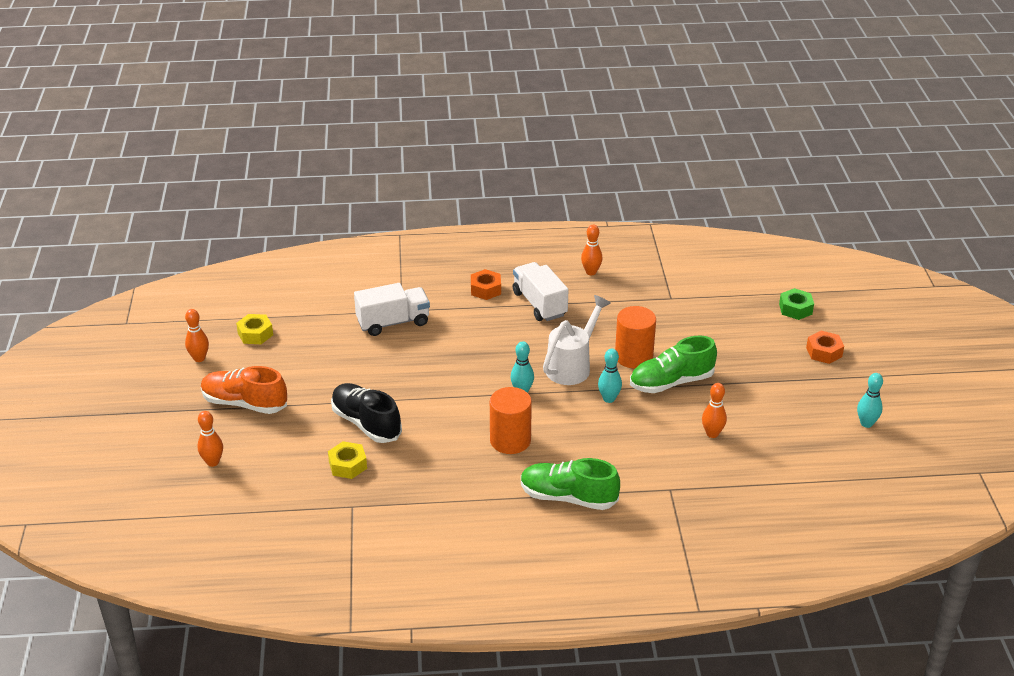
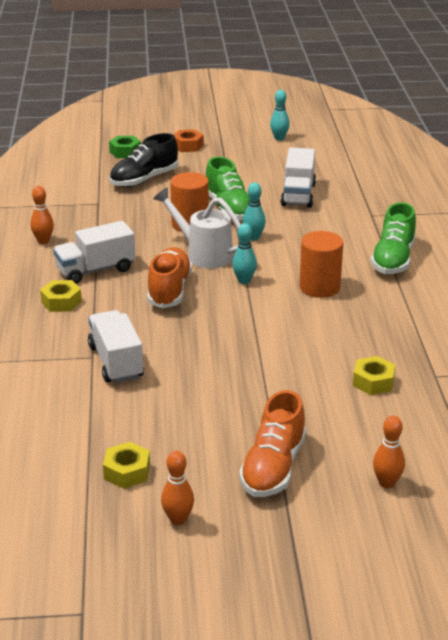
camera: 90 degrees left, 5 degrees down
black shoe [331,383,402,443] -> black shoe moved to [109,133,178,187]
orange nut [471,269,501,300] -> yellow nut [40,280,82,312]
orange bowling pin [702,383,727,438] -> white truck [281,147,316,208]
none -> orange shoe [147,247,192,308]

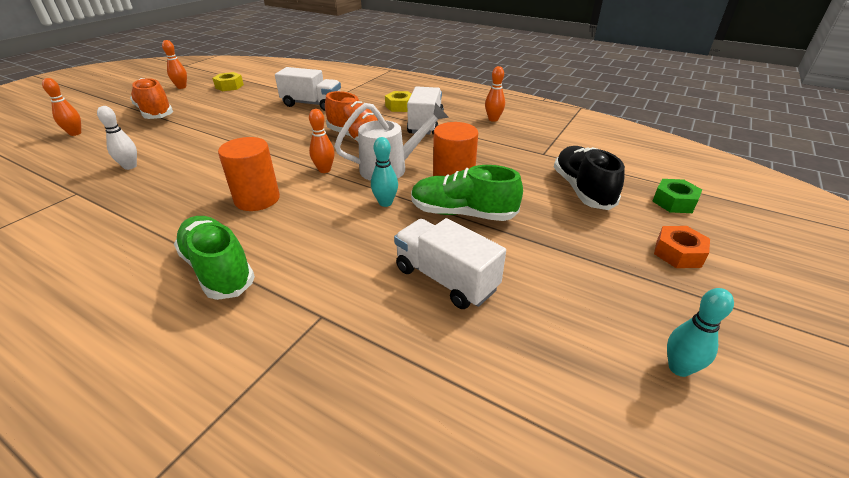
camera: 125 degrees right, 5 degrees up
turquoise bowling pin [232,223,257,284] -> orange bowling pin [309,109,335,173]
yellow nut [353,356,395,395] -> white bowling pin [97,106,137,170]

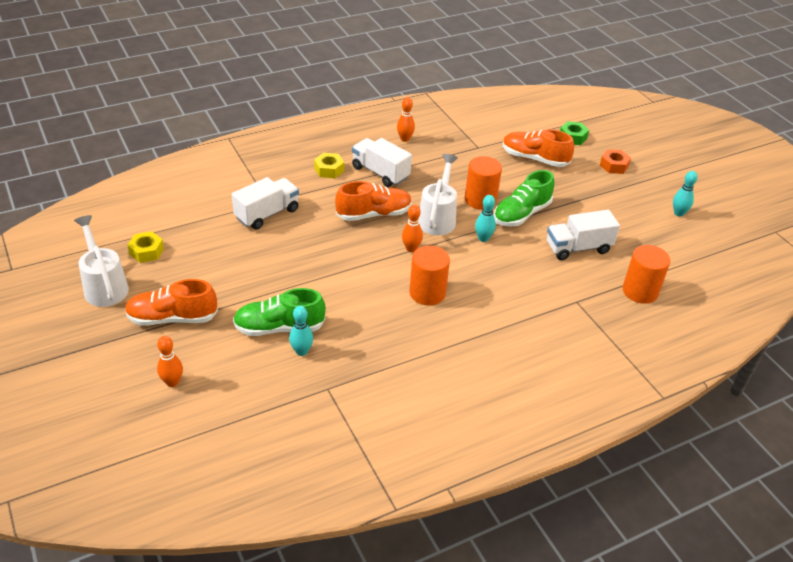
camera: 60 degrees left, 5 degrees up
white bowling pin [97,106,137,170] -> turquoise bowling pin [289,306,313,356]
orange bowling pin [162,40,187,89] -> white watering can [74,215,129,307]
green shoe [174,216,255,300] -> green shoe moved to [233,288,326,336]
black shoe [554,146,625,210] -> orange shoe [503,129,574,167]
none -> orange cylinder [623,245,670,304]

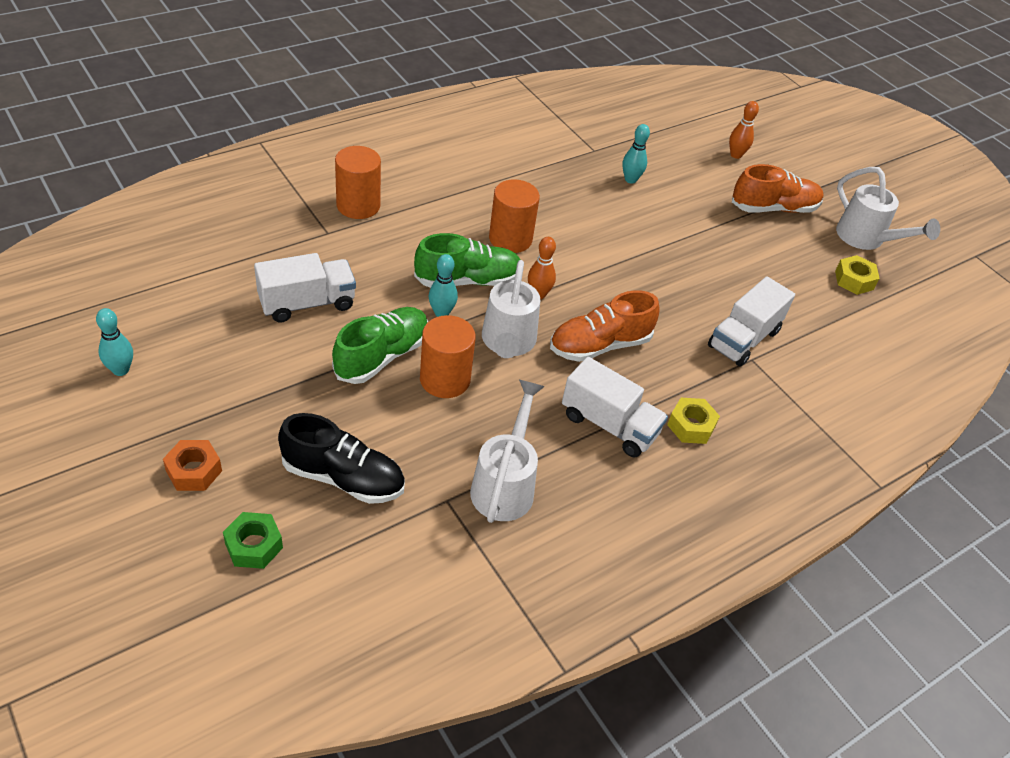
camera: 170 degrees right, 5 degrees up
green shoe [233,288,326,336] -> green shoe moved to [414,233,521,288]
orange bowling pin [397,97,415,142] -> none
orange shoe [503,129,574,167] -> black shoe [278,413,405,504]
orange cylinder [623,245,670,304] -> orange cylinder moved to [335,146,381,219]
none -> white watering can [470,380,545,523]

